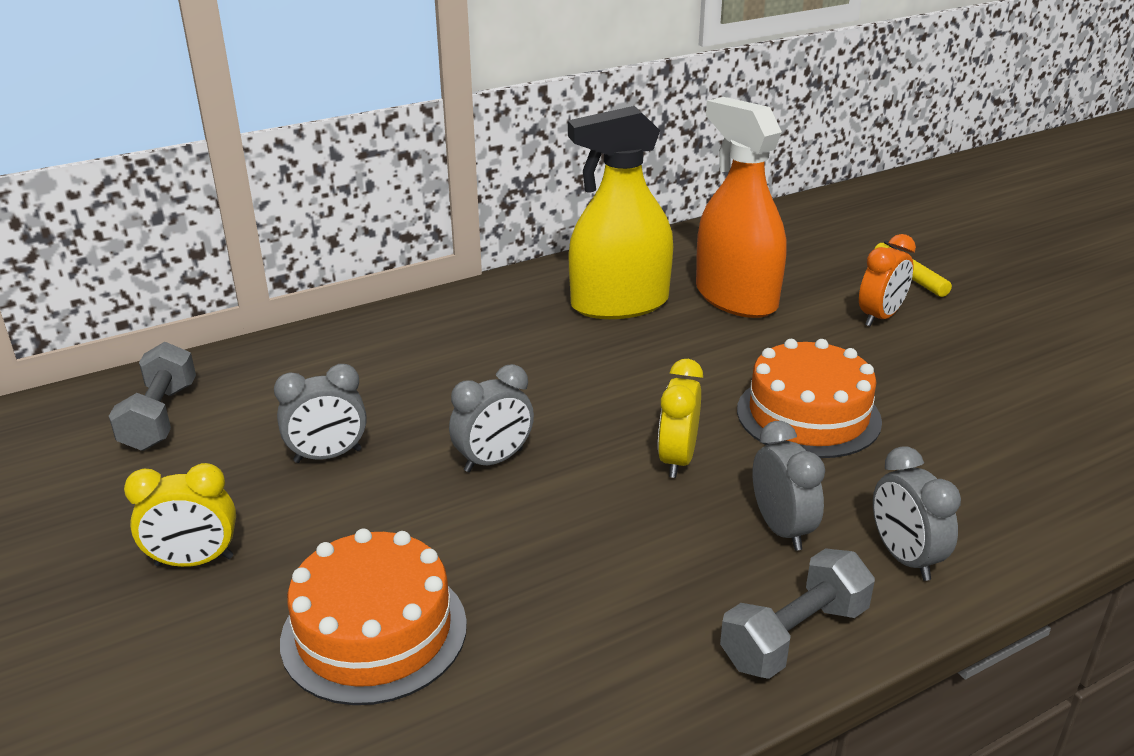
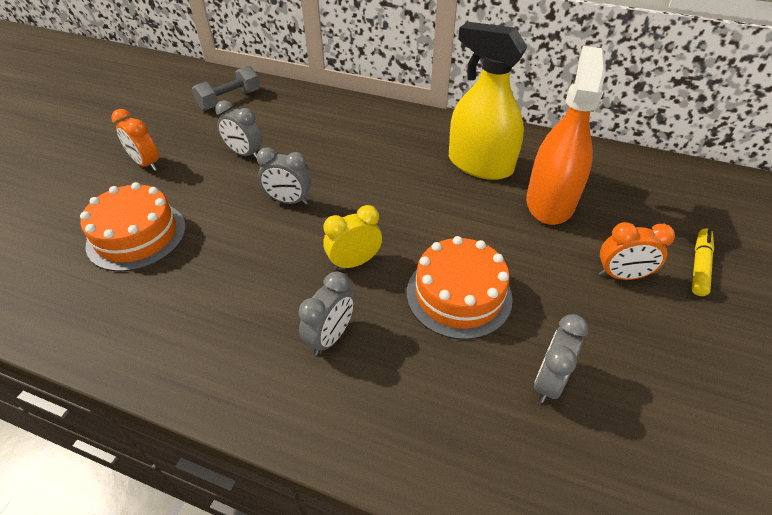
camera: 50 degrees right, 15 degrees up
yellow clock [124,463,236,567] -> orange clock [112,109,159,171]
grey dumbbell [720,548,875,679] -> none
grey clock [873,447,961,581] -> grey clock moved to [534,314,588,403]

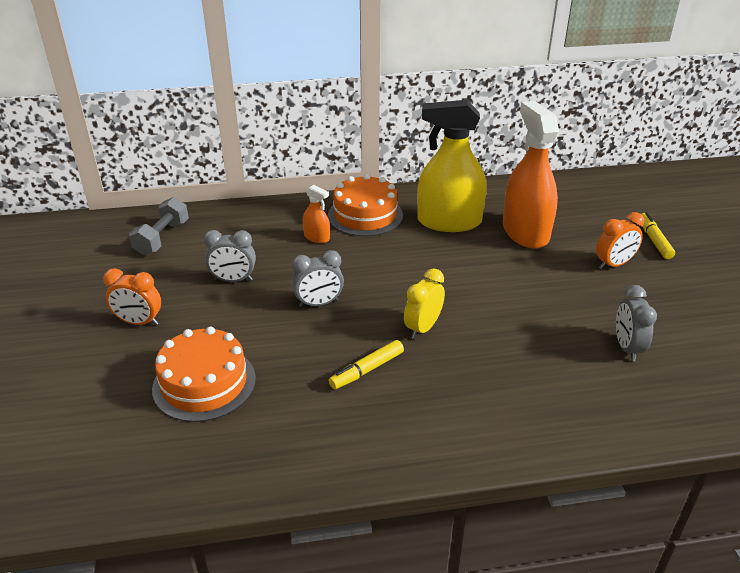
camera: 30 degrees left, 10 degrees down
grey clock [299,272,354,355] -> none
orange cake [407,236,513,340] -> orange cake moved to [328,174,403,237]
none -> orange spray bottle [303,185,330,243]
none -> yellow marker [329,340,404,389]

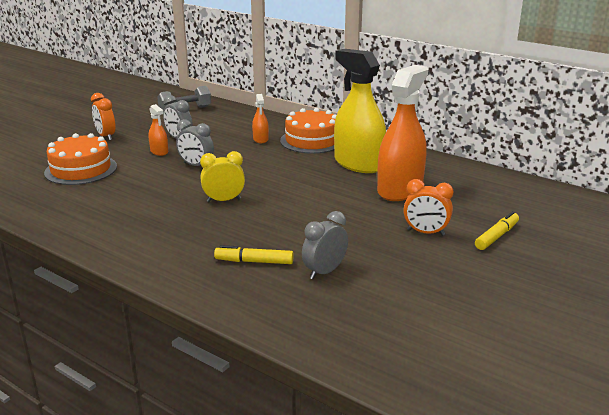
camera: 45 degrees right, 10 degrees down
yellow marker [329,340,404,389] -> yellow marker moved to [214,245,294,264]
none -> orange spray bottle [148,104,168,156]

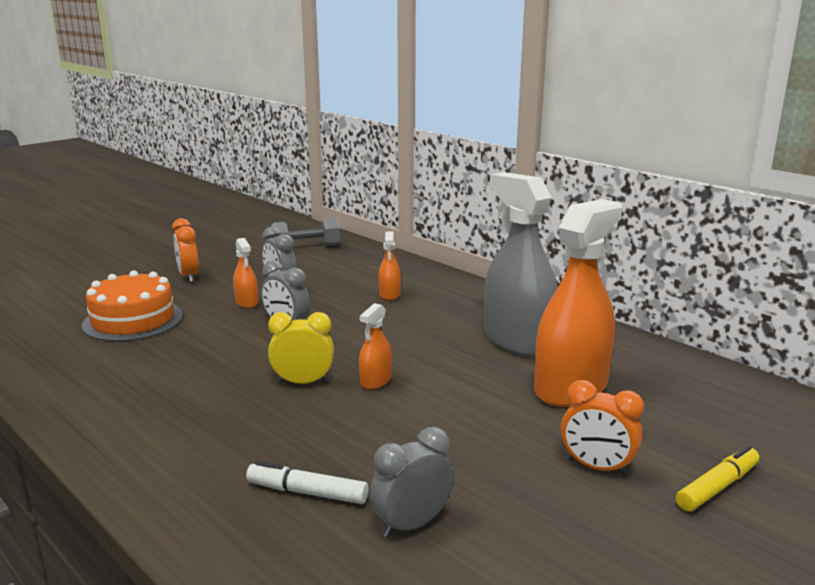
camera: 10 degrees right, 5 degrees down
yellow marker [214,245,294,264] -> white marker [246,461,369,504]
orange cake [280,108,337,154] -> none
yellow spray bottle [334,49,386,173] -> grey spray bottle [484,172,558,357]
none -> orange spray bottle [359,303,392,390]

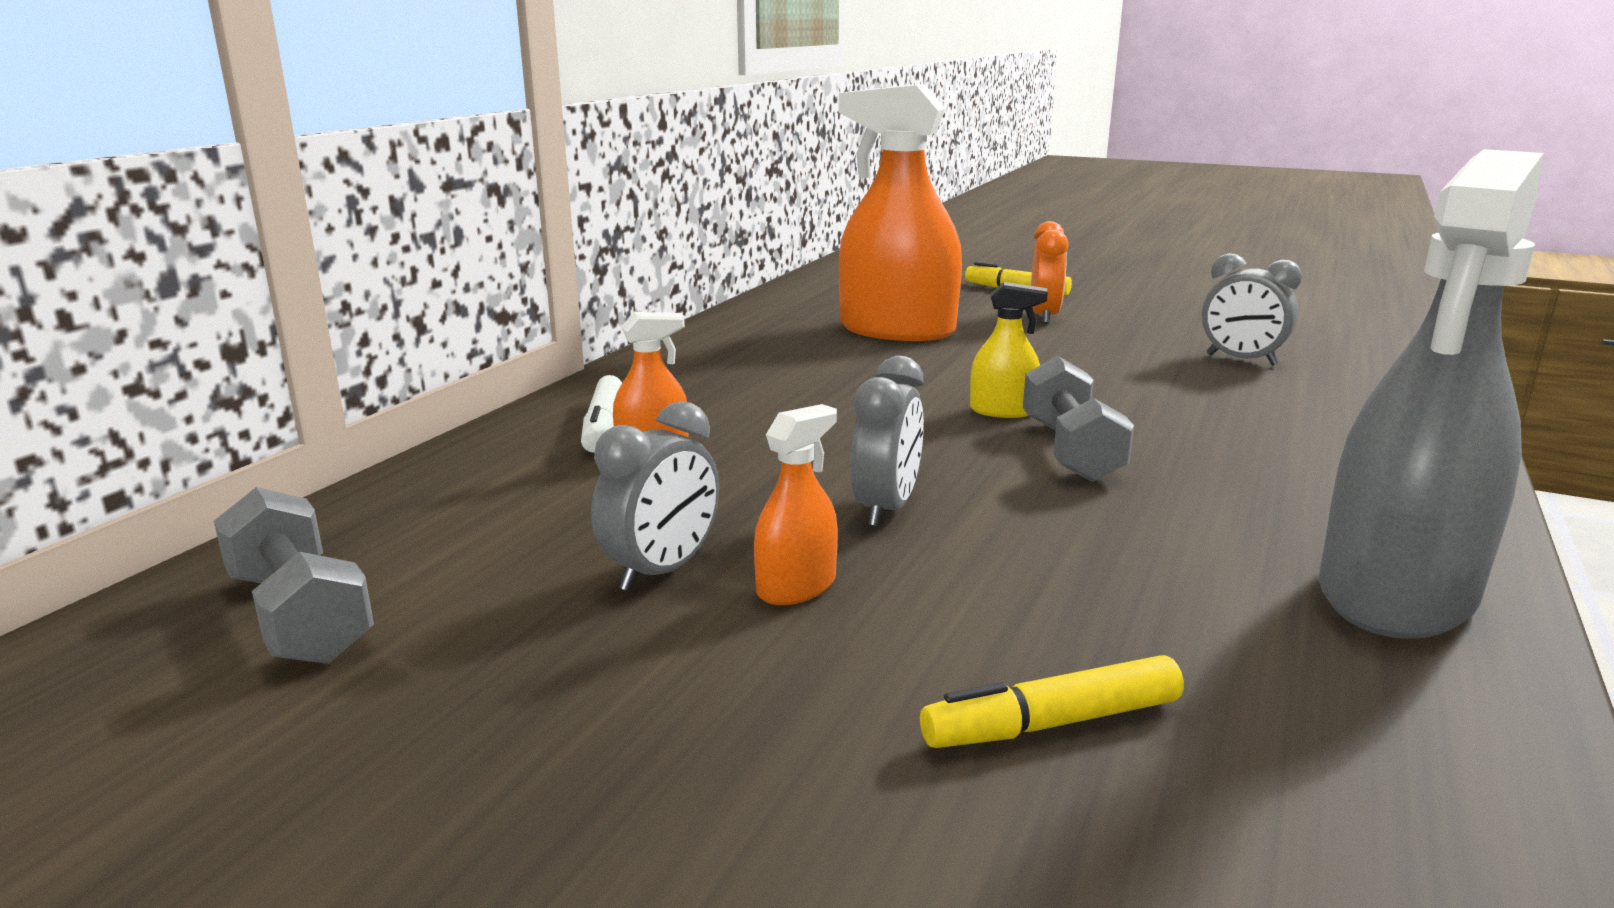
camera: 110 degrees left, 0 degrees up
orange cake [82,270,183,342] -> yellow marker [920,655,1184,748]
orange clock [172,218,199,282] -> none
white marker [246,461,369,504] -> white marker moved to [581,375,622,453]
yellow clock [268,312,334,384] -> grey dumbbell [1023,356,1134,482]
orange spray bottle [359,303,392,390] -> yellow spray bottle [970,282,1048,418]
grey spray bottle [484,172,558,357] -> grey spray bottle moved to [1319,149,1544,639]

